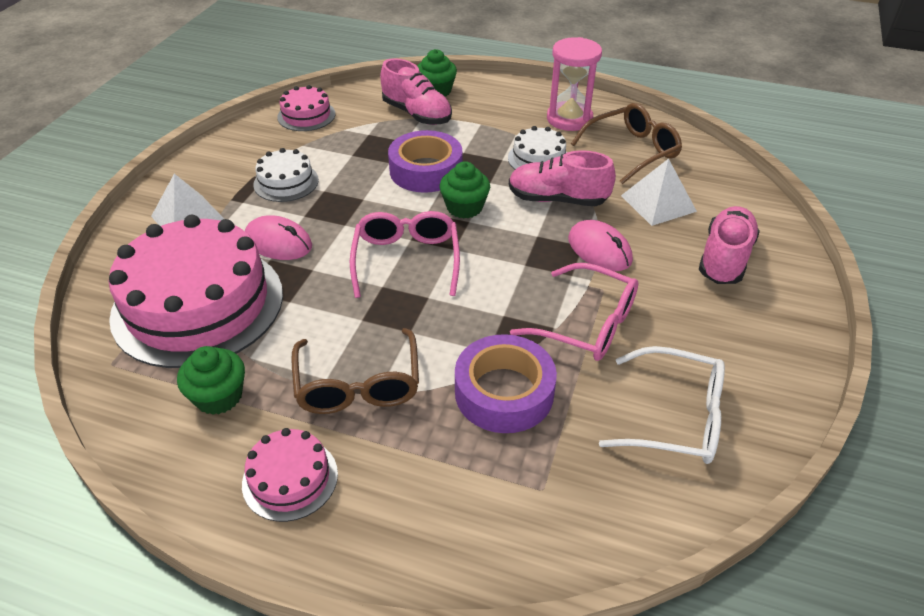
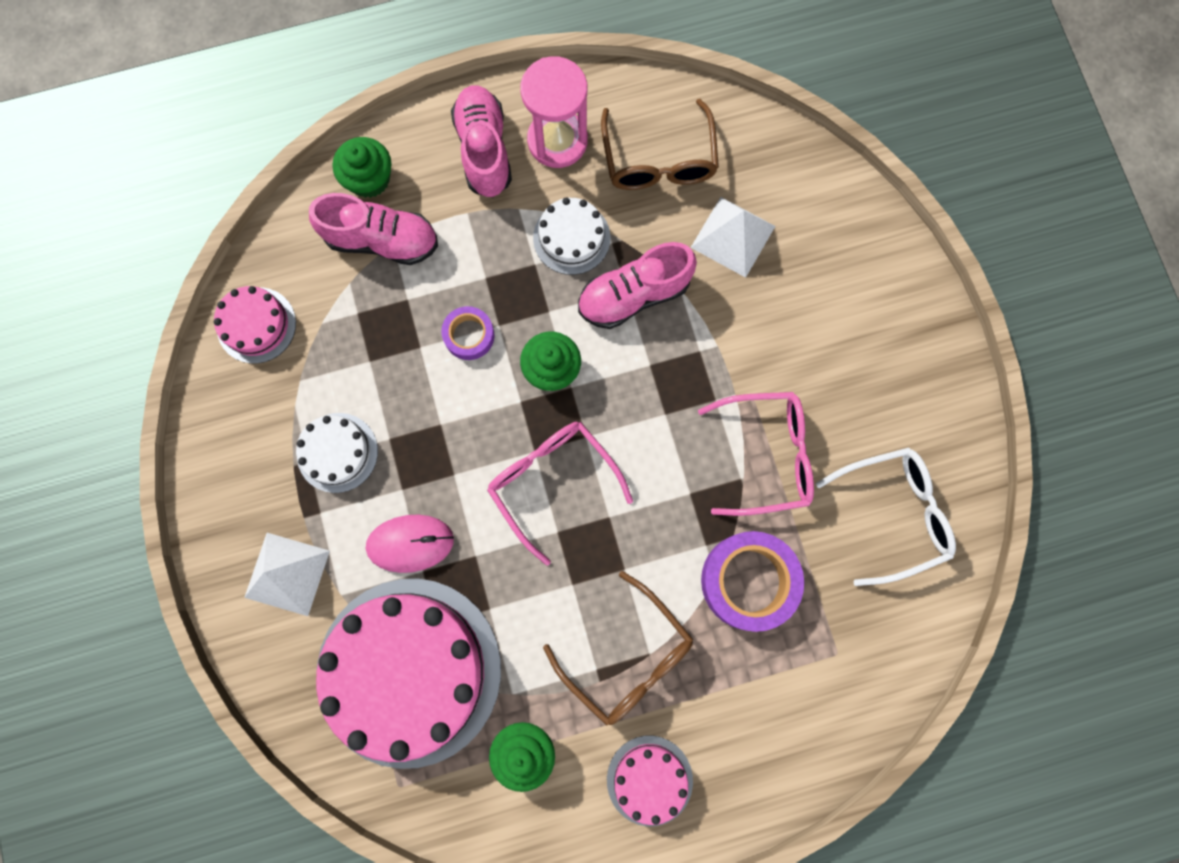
camera: 35 degrees left, 35 degrees up
purple tape [388,130,462,193] -> purple tape [441,306,495,360], size x0.55
pink mouse [568,220,633,271] -> none
brown glasses [571,103,682,184] -> brown glasses turned 150 degrees clockwise [601,99,719,190]
pink shoe [699,206,760,284] -> pink shoe moved to [451,85,512,197]

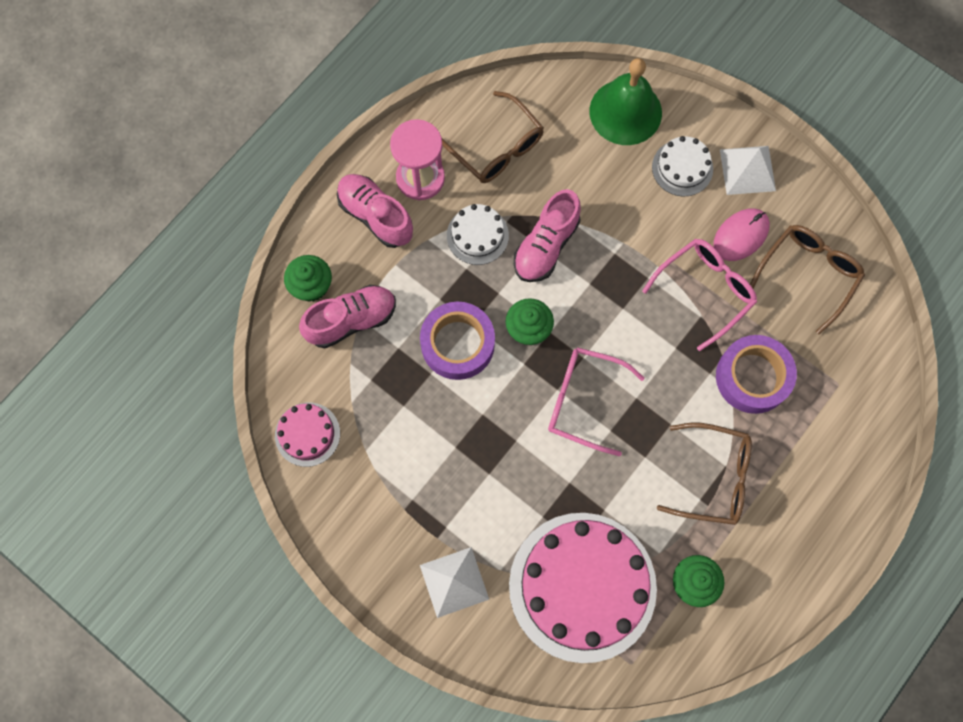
camera: 35 degrees left, 5 degrees down
white cake [296,413,378,493] -> white cake moved to [652,136,713,197]
pink mouse [366,515,454,573] -> pink mouse moved to [713,208,770,261]
purple tape [441,306,495,360] -> purple tape [420,302,495,380], size x1.80
pink cake [607,735,693,826] -> none
white pyramid [691,197,775,278] -> white pyramid moved to [720,146,776,195]
white glasses [816,447,956,586] -> brown glasses [750,225,865,334]
none -> green bell [590,58,662,145]

